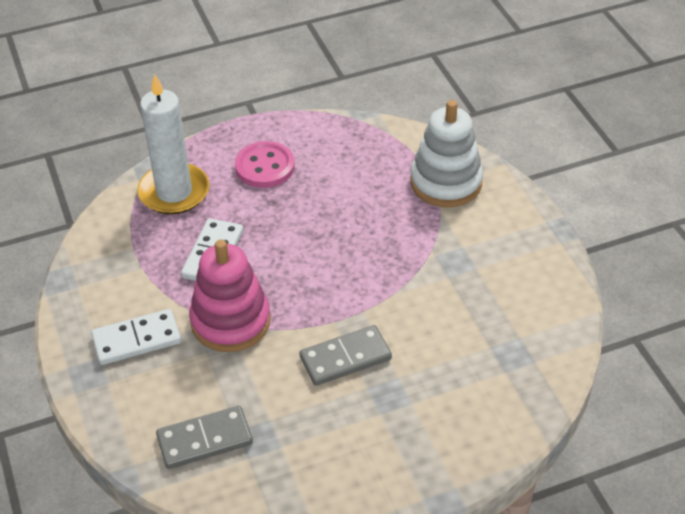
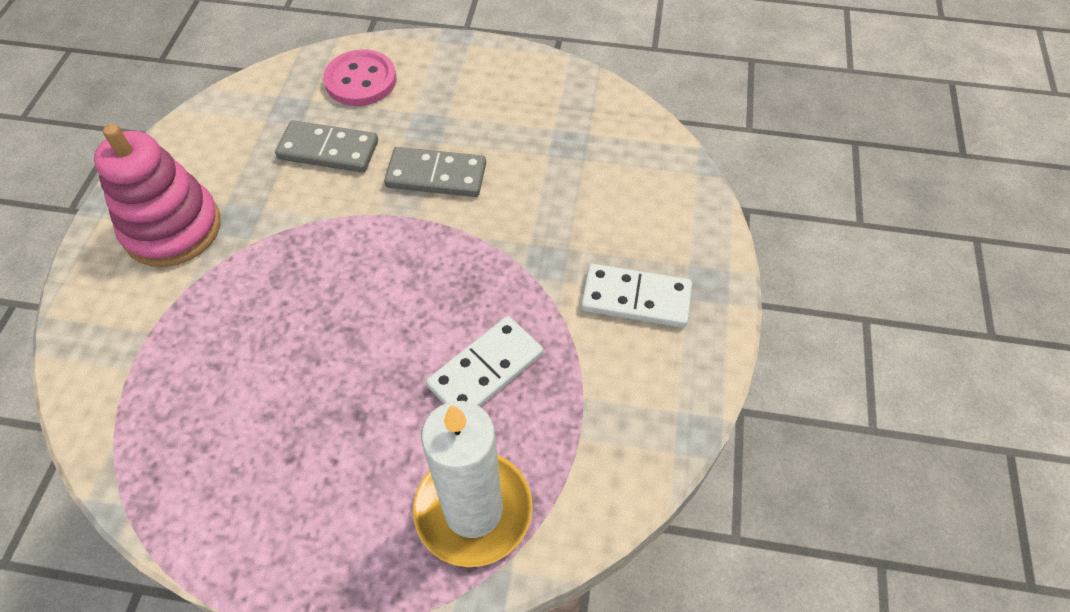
camera: 150 degrees left, 10 degrees up
grey domino [156,406,253,469] -> grey domino moved to [275,120,378,173]
pink stacking toy [189,240,271,352] -> pink stacking toy moved to [94,124,221,267]
pink button [235,141,295,188] -> pink button moved to [323,49,397,106]
white stacking toy [410,100,483,207] -> none

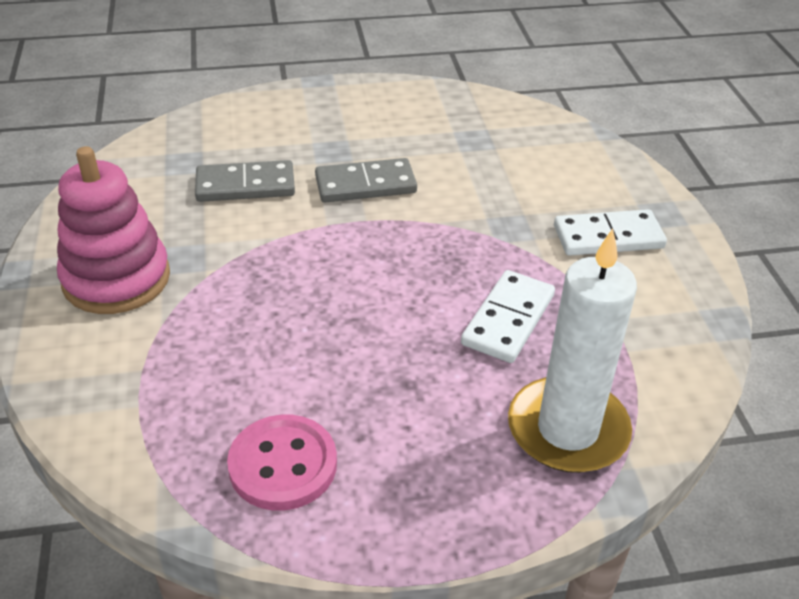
camera: 20 degrees left, 15 degrees down
pink button [323,49,397,106] -> pink button moved to [227,415,337,511]

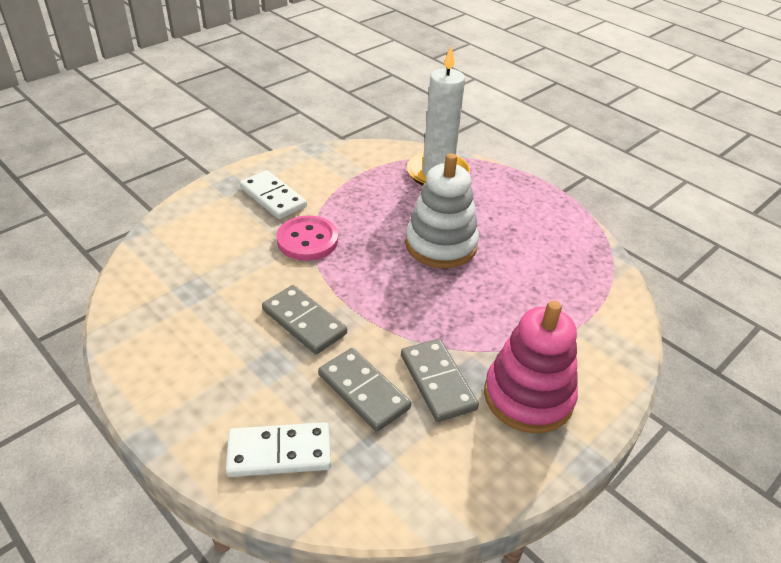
camera: 125 degrees left, 0 degrees up
pink button [227,415,337,511] -> pink button moved to [276,216,338,261]
white domino [461,270,555,363] -> white domino moved to [226,422,331,477]
none -> grey domino [401,339,479,422]
none -> white stacking toy [405,153,479,268]

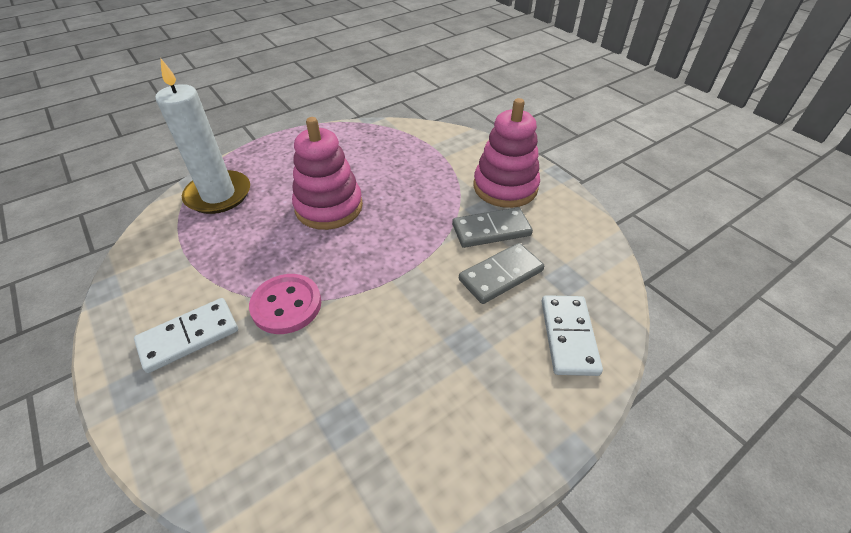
camera: 80 degrees left, 5 degrees up
grey domino [262,285,347,354] -> none
white stacking toy [405,153,479,268] -> pink stacking toy [292,117,363,230]

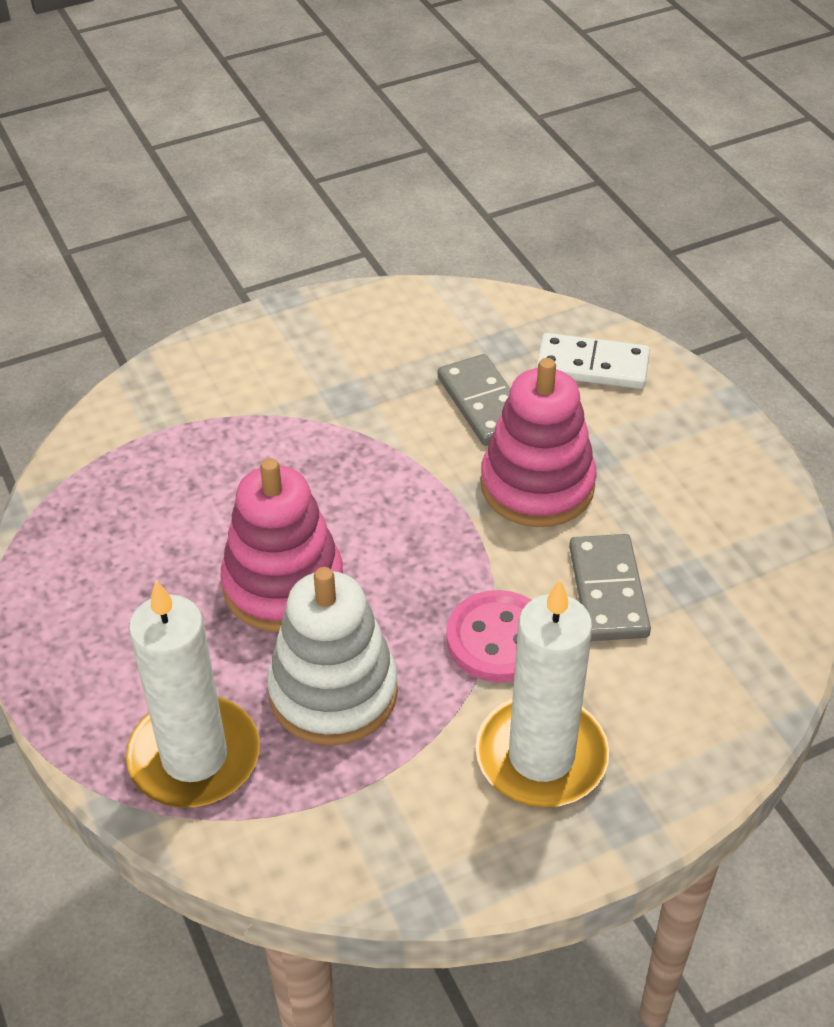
camera: 80 degrees left, 0 degrees up
white domino [134,298,238,373] -> white candle [475,579,609,807]
grey domino [452,207,533,248] -> grey domino moved to [569,534,651,641]
pink stacking toy [474,98,540,208] -> pink stacking toy moved to [481,358,597,527]
none -> white stacking toy [267,567,398,745]

